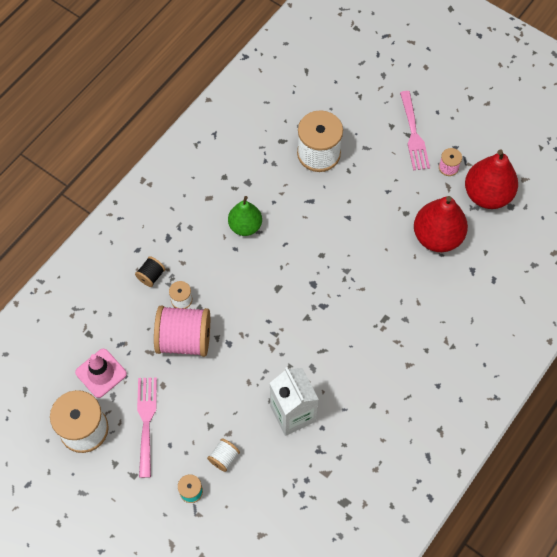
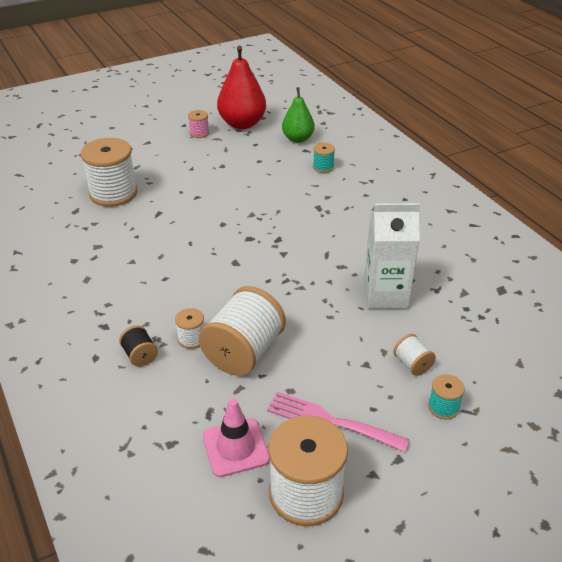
camera: 65 degrees left, 25 degrees down
pink spool [154,306,210,357] -> white spool [198,286,286,376]
green pear [228,196,262,236] -> green pear moved to [282,87,315,143]
pink fork [400,91,430,171] -> none
red pear [414,196,468,252] -> none
none -> turquoise spool [313,143,335,173]

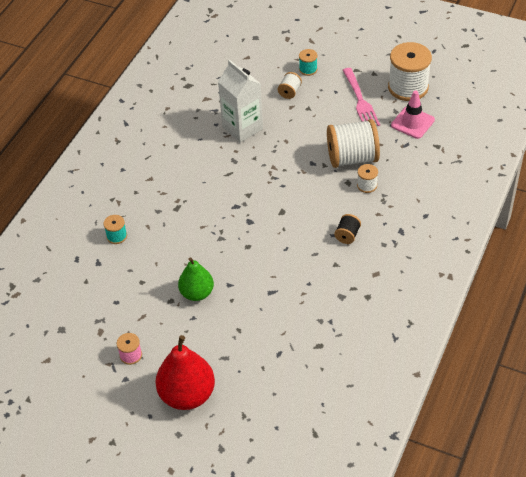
camera: 125 degrees left, 10 degrees up
white spool [81,138,138,207] -> none
black spool [119,325,158,367] -> black spool moved to [334,214,361,244]
red pear [217,46,266,129] -> red pear moved to [155,335,215,410]
green pear [282,87,315,143] -> green pear moved to [178,257,214,301]

